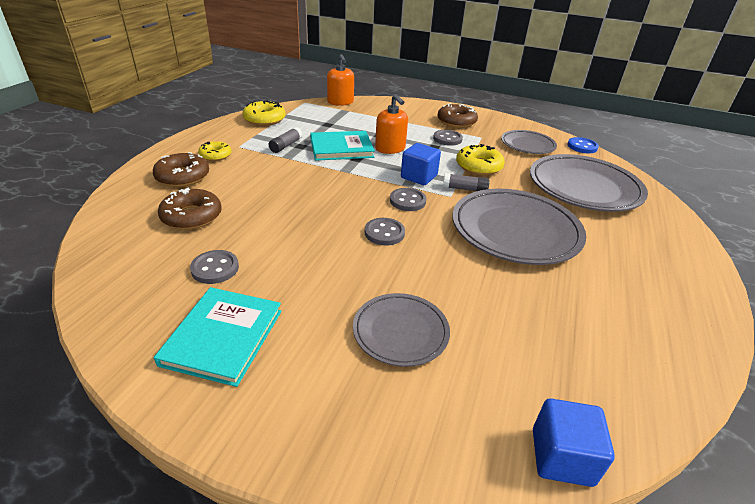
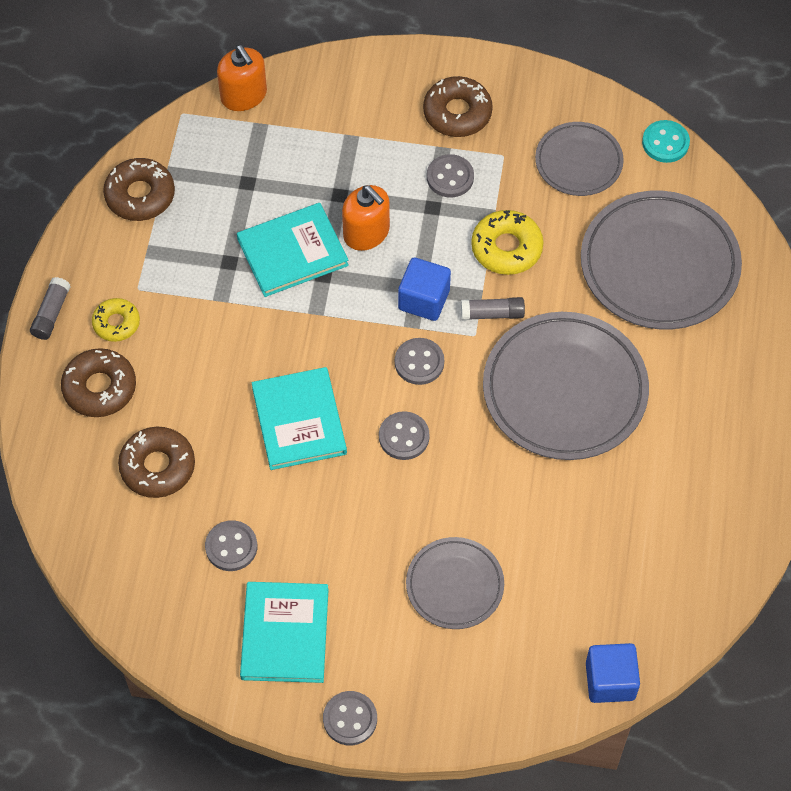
camera: 10 degrees left, 25 degrees up
yellow donut [243,100,285,126] -> brown donut [103,158,175,221]
grey glue stick [268,127,302,153] -> grey glue stick moved to [30,277,71,340]
blue button [567,137,599,153] -> turquoise button [642,120,690,163]
none -> turquoise book [252,367,347,470]
none -> grey button [323,691,377,745]

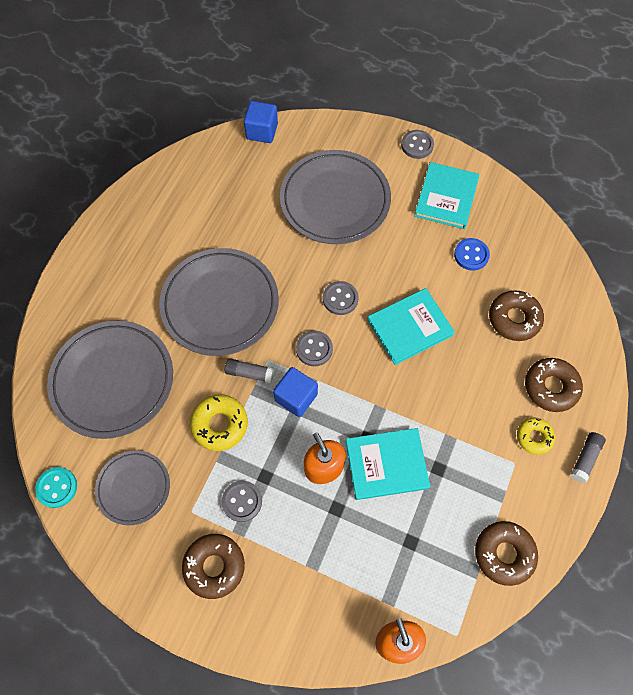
camera: 165 degrees left, 5 degrees up
grey button [205,520,257,571] -> blue button [454,238,490,271]
turquoise book [252,367,347,470] -> turquoise book turned 60 degrees clockwise [367,288,455,365]
grey plate [406,537,504,629] -> grey plate [280,150,391,244], size x1.77

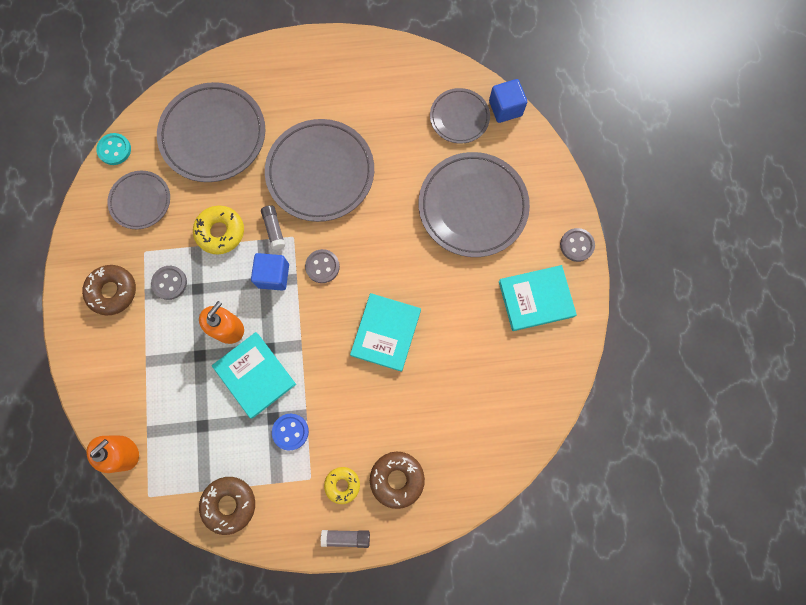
camera: 60 degrees right, 10 degrees up
grey button [323,281,358,315] -> none
turquoise book [367,288,455,365] -> turquoise book turned 75 degrees clockwise [350,293,421,372]
blue button [454,238,490,271] -> blue button moved to [272,414,309,451]
brown donut [489,290,544,341] -> none
none -> grey plate [430,88,490,144]

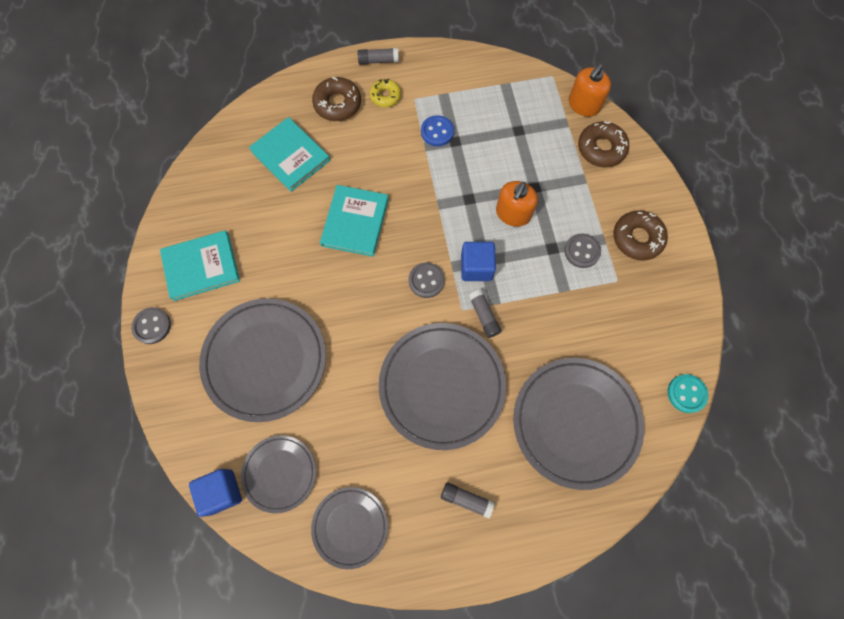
camera: 175 degrees right, 5 degrees down
grey plate [108,171,170,229] -> grey plate moved to [311,487,388,569]
yellow donut [193,206,244,255] -> none
brown donut [199,477,255,535] -> brown donut moved to [578,121,629,168]
turquoise book [212,332,296,419] -> turquoise book moved to [249,117,330,192]
none -> grey glue stick [441,482,495,518]

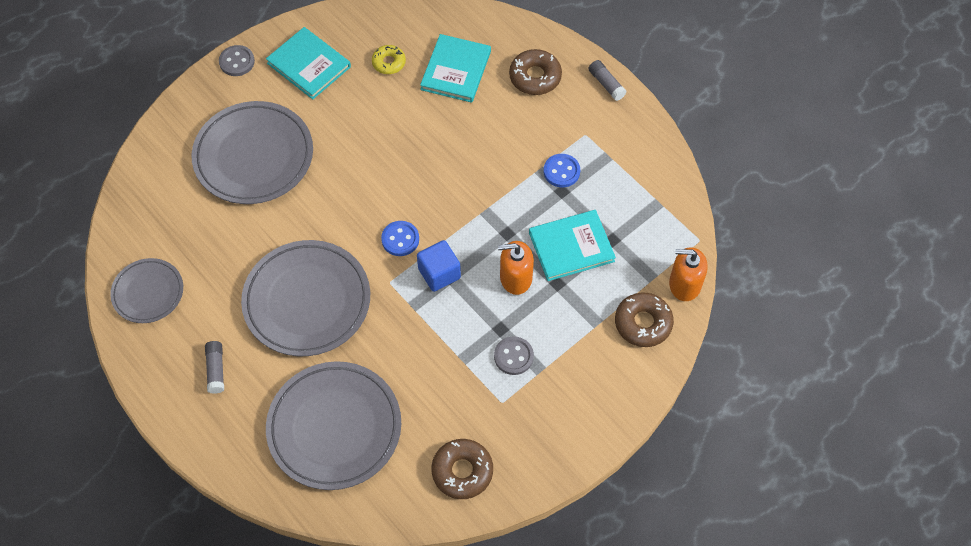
camera: 60 degrees right, 10 degrees down
blue cube [189,469,242,517] -> none
grey plate [241,435,316,513] -> none
turquoise book [320,185,389,257] -> turquoise book moved to [529,210,616,281]
yellow donut [370,79,401,107] -> yellow donut moved to [372,45,406,74]
grey button [409,263,445,298] -> blue button [381,221,419,256]
grey glue stick [468,290,501,338] -> none
brown donut [613,210,668,261] -> brown donut moved to [432,439,493,499]
turquoise button [667,374,708,413] -> none

